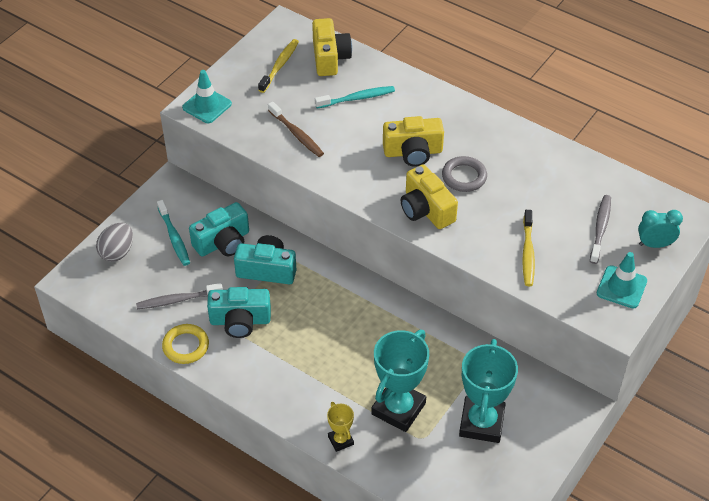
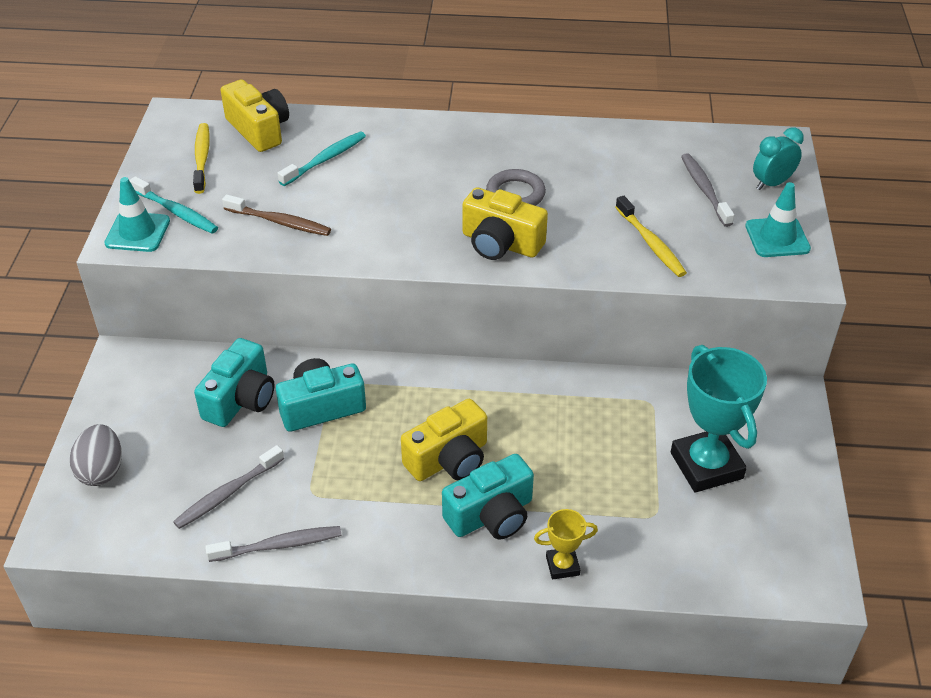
camera: 30 degrees left, 5 degrees down
turquoise toothbrush [157,200,190,266] -> turquoise toothbrush moved to [129,176,218,234]
yellow ring [162,324,209,364] -> grey toothbrush [205,526,342,562]
turquoise camera [207,287,271,338] -> turquoise camera moved to [442,454,534,539]
yellow trophy [327,402,354,452] -> yellow trophy turned 45 degrees counterclockwise [534,509,598,579]
turquoise trophy [372,330,429,432] -> none
yellow camera [383,116,444,167] -> yellow camera moved to [401,399,487,481]

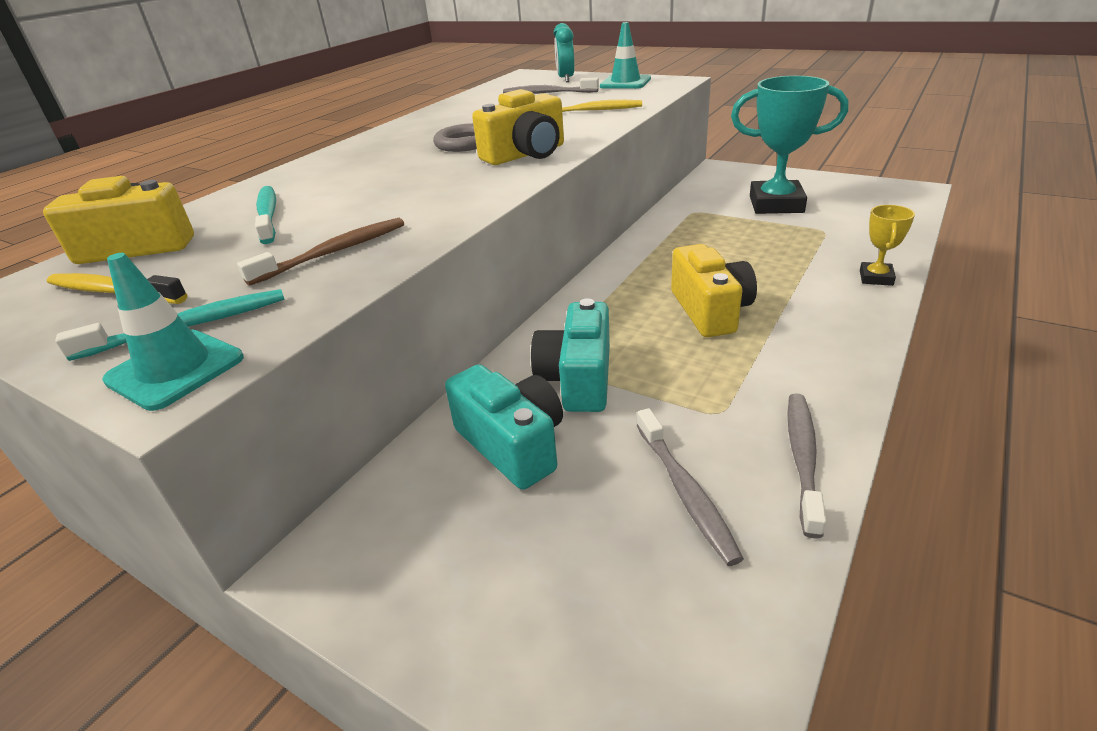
camera: 60 degrees left, 10 degrees down
grey egg [70,424,122,486] -> none
turquoise camera [442,454,534,539] -> none

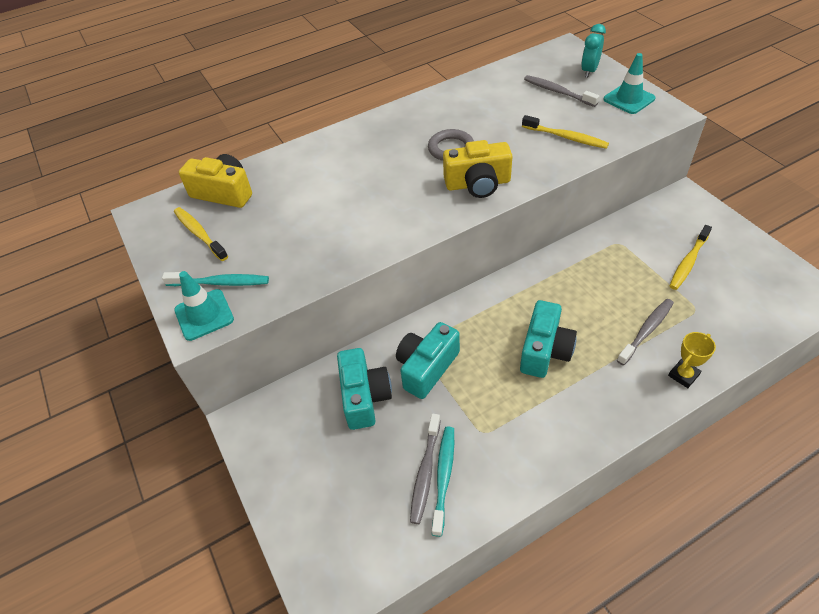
camera: 30 degrees right, 15 degrees up
brown toothbrush [237,218,404,286] -> none
turquoise toothbrush [255,186,276,244] -> turquoise toothbrush moved to [432,427,454,537]
yellow camera [671,244,757,337] -> turquoise camera [520,300,577,378]
turquoise trophy [731,76,848,214] -> yellow toothbrush [670,225,712,290]
grey toothbrush [788,393,826,539] -> grey toothbrush moved to [617,299,674,365]

